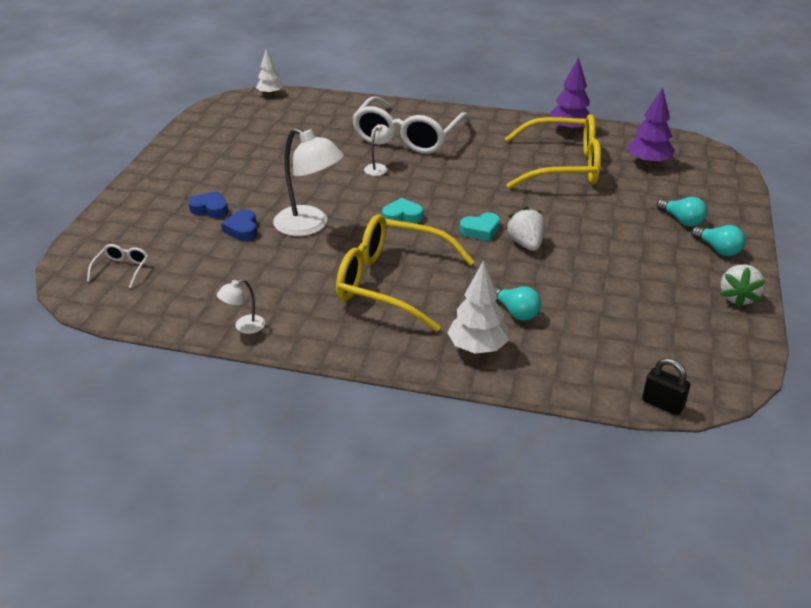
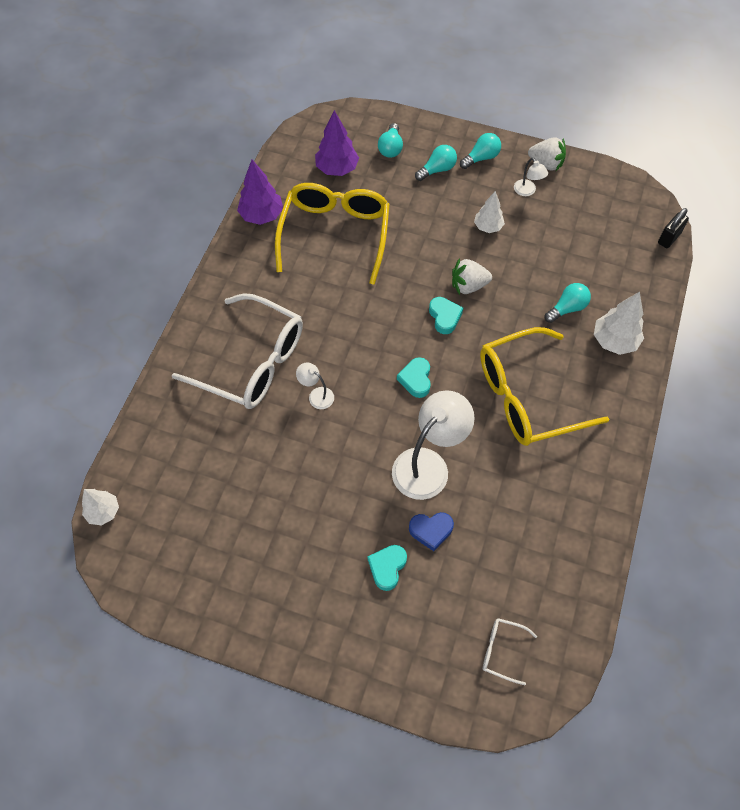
camera: 85 degrees left, 25 degrees up
blue heart [188,191,228,218] -> turquoise heart [368,545,407,591]
white lamp [217,279,265,334] -> white lamp moved to [514,158,548,196]
yellow glasses [336,214,475,332] -> yellow glasses turned 45 degrees clockwise [480,327,609,446]
none -> turquoise light bulb [378,123,403,158]
none -> white tree [474,191,505,233]

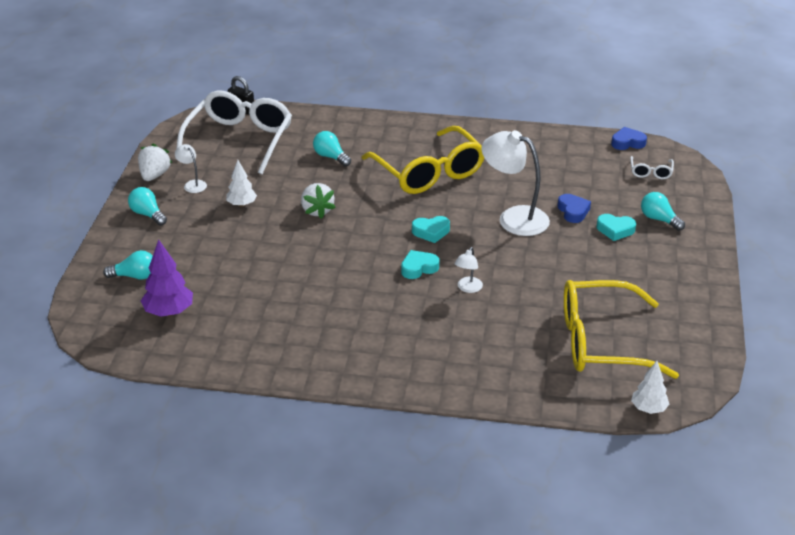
camera: 100 degrees left, 25 degrees down
white glasses [172,293,303,409] -> white glasses moved to [175,90,292,174]
purple tree [237,160,283,225] -> none
yellow glasses [275,183,390,285] -> yellow glasses moved to [564,280,679,379]
turquoise light bulb [415,145,457,181] -> turquoise light bulb moved to [641,192,685,231]
turquoise heart [429,297,463,334] -> turquoise heart moved to [401,250,439,279]
white lamp [514,158,548,196] -> white lamp turned 90 degrees counterclockwise [175,144,207,193]
white tree [594,292,644,355] -> none
none -> blue heart [611,127,647,150]

